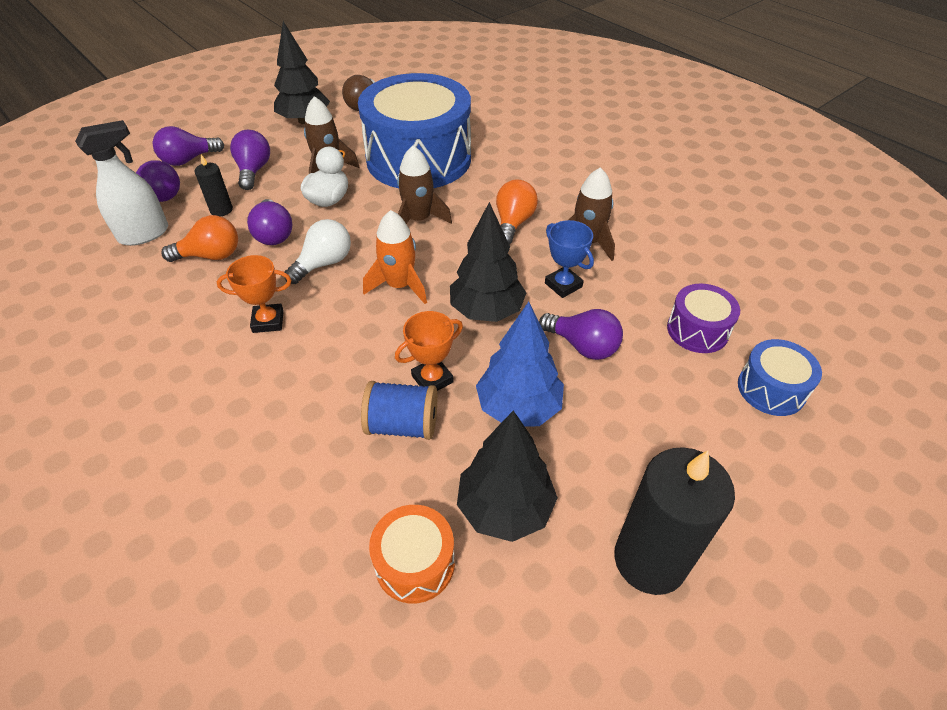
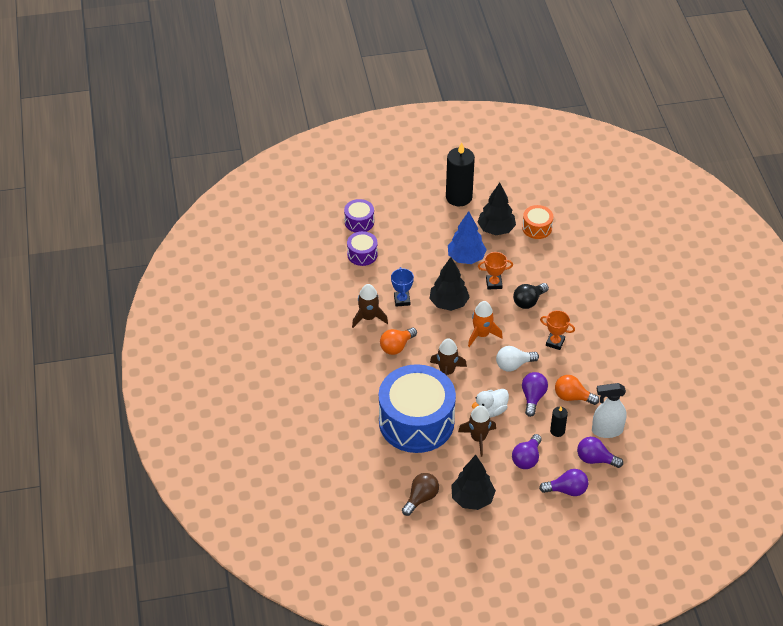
camera: 150 degrees left, 0 degrees up
blue spool [361,381,437,440] -> none
purple light bulb [539,309,623,360] -> none
blue drum [738,339,822,416] -> purple drum [344,199,374,233]
none -> black light bulb [513,283,549,309]

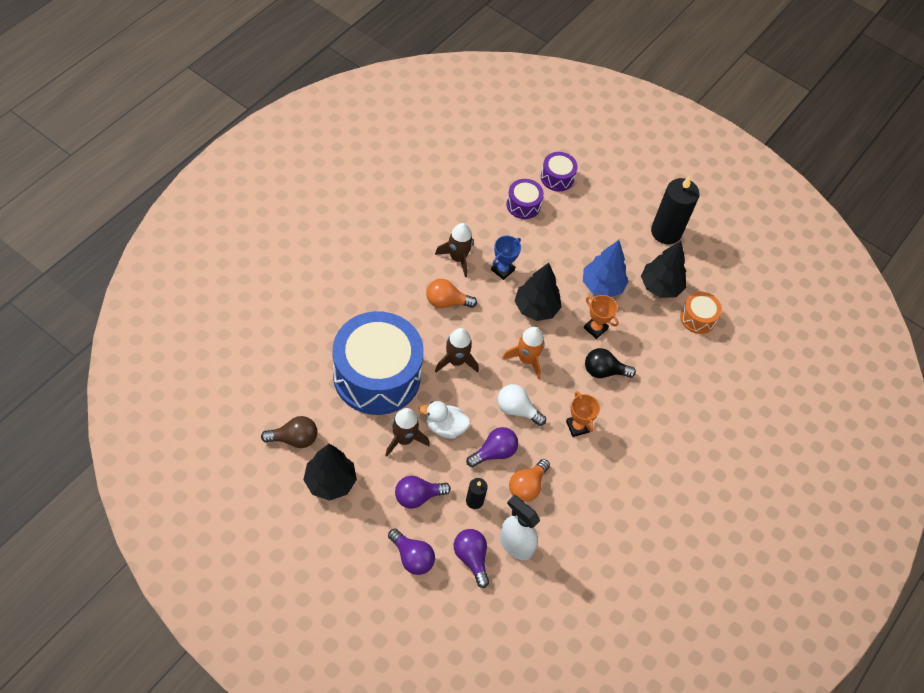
camera: 40 degrees right, 10 degrees up
orange light bulb [555,375,599,405] -> orange light bulb turned 120 degrees counterclockwise [509,459,550,502]

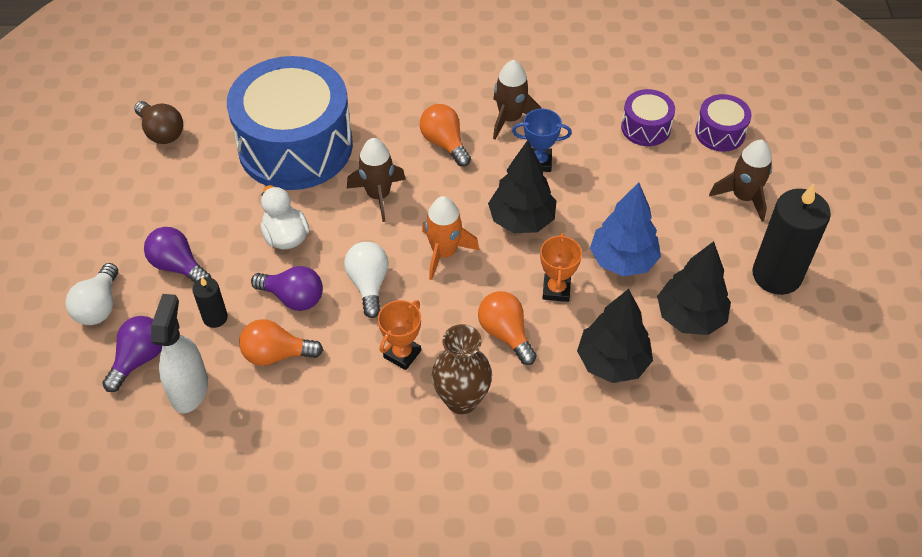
camera: 60 degrees right, 5 degrees down
black tree [303,444,357,500] -> black tree moved to [577,289,653,383]
brown rocket [385,408,430,457] -> brown rocket moved to [709,140,772,222]
purple light bulb [388,529,435,575] -> white light bulb [65,263,118,325]
black light bulb [585,348,636,378] -> orange light bulb [478,291,537,365]
orange drum [680,292,722,334] -> none
none -> brown vase [432,324,492,414]

